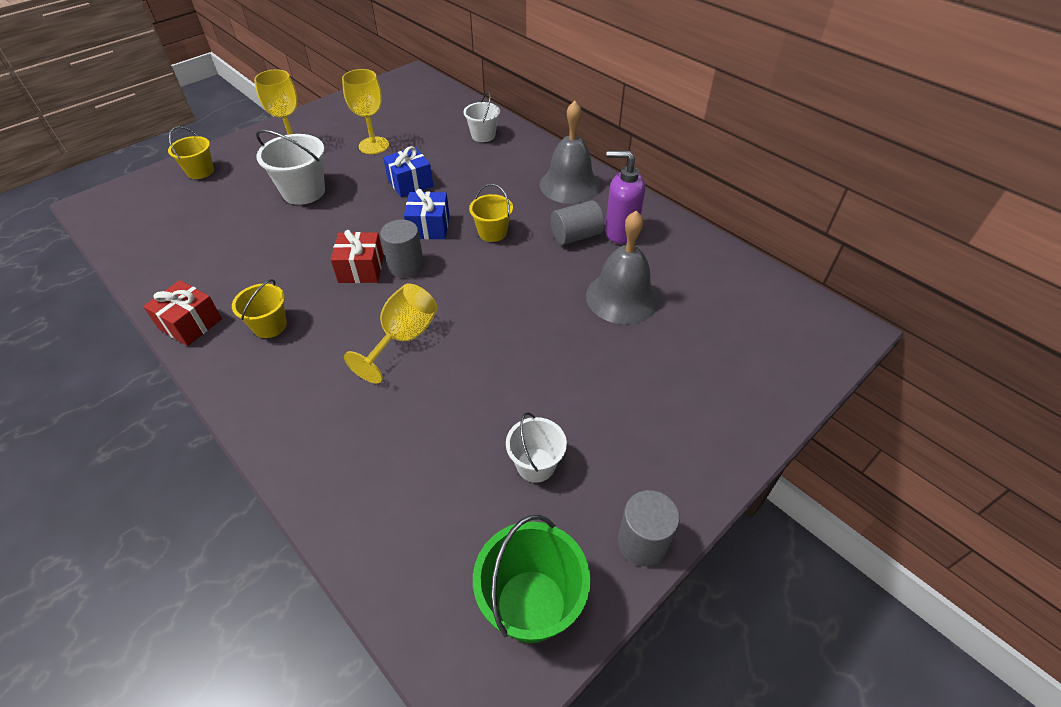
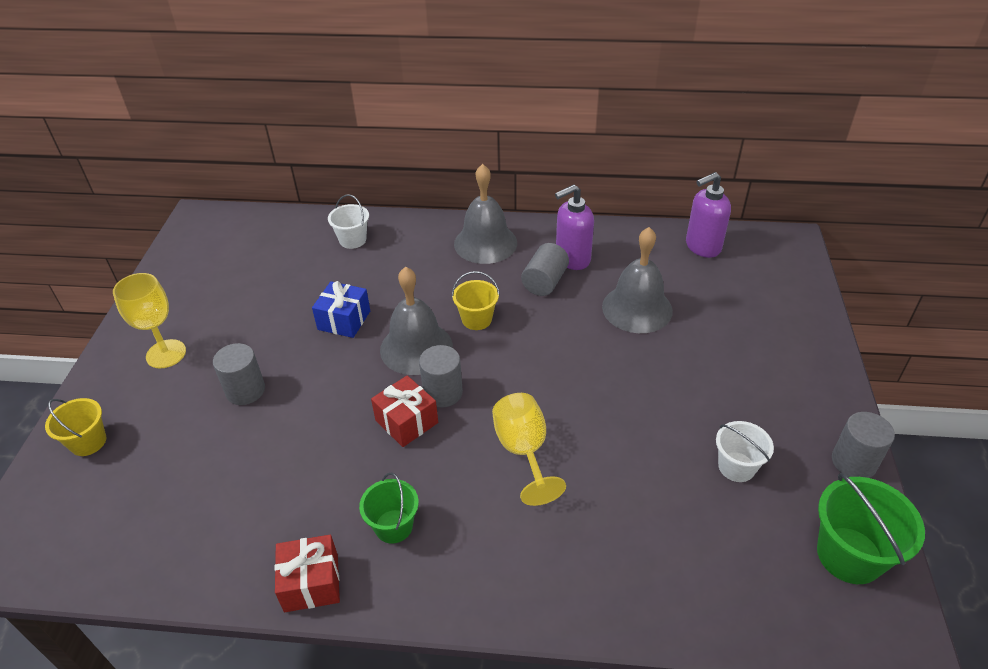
camera: 40 degrees left, 5 degrees down
yellow bucket [232,279,287,338] -> green bucket [359,472,419,544]
white bucket [256,129,325,205] -> grey cylinder [213,343,265,405]
yellow goblet [342,69,389,154] -> none
blue gift [404,189,450,239] -> grey bell [380,267,453,375]
none -> purple soap dispenser [686,172,731,258]

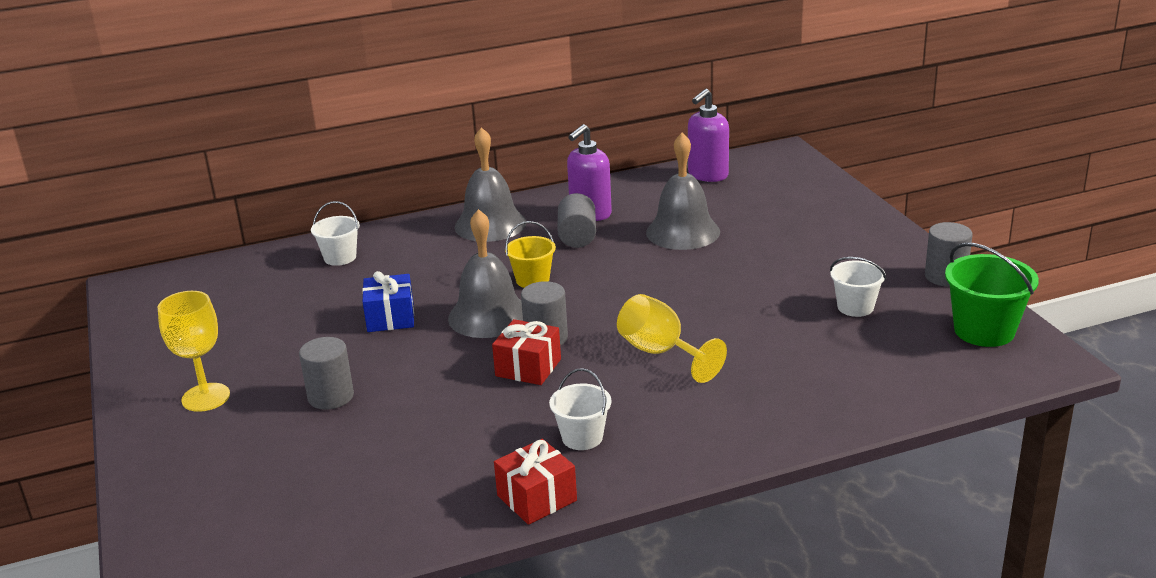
camera: 25 degrees left, 15 degrees down
yellow bucket [45,398,106,456] -> none
green bucket [359,472,419,544] -> white bucket [549,368,612,450]

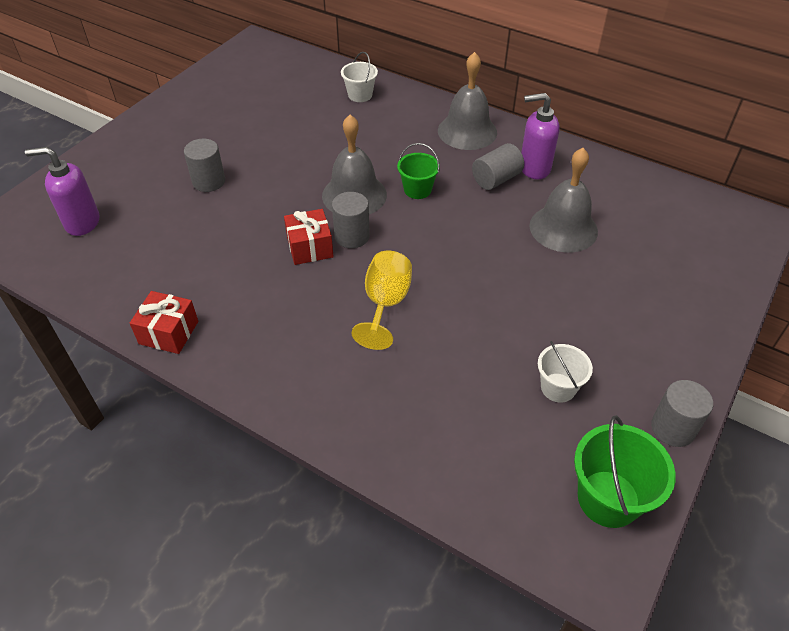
camera: 50 degrees right, 20 degrees up
yellow goblet [158,291,230,412] -> none
blue gift [362,271,414,332] -> none
yellow bucket [505,221,556,288] -> green bucket [397,143,440,199]
white bucket [549,368,612,450] -> none
purple soap dispenser [688,89,729,182] -> purple soap dispenser moved to [25,147,99,236]

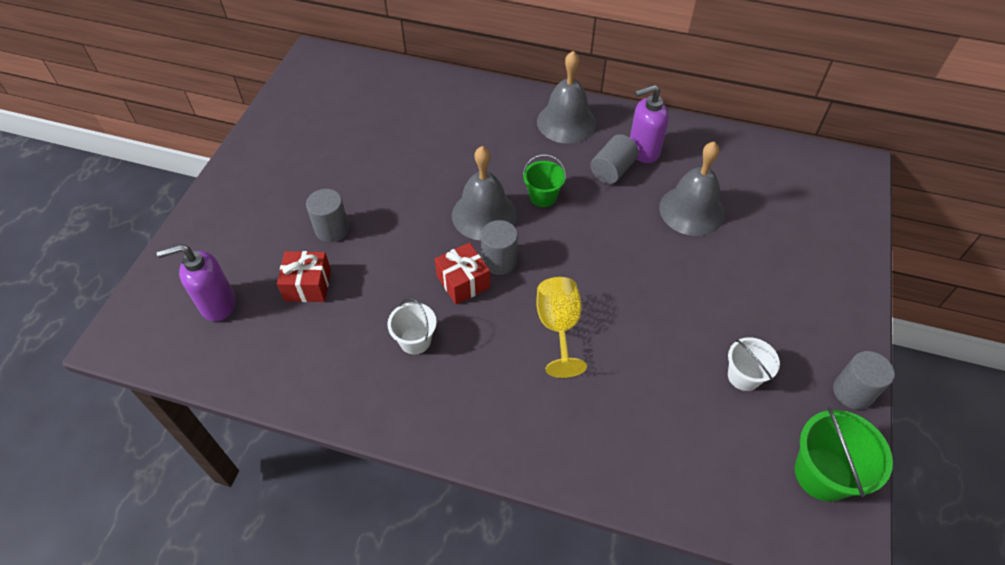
camera: 15 degrees left, 5 degrees up
red gift [130,291,198,354] -> red gift moved to [277,251,331,302]
white bucket [341,52,378,102] -> white bucket moved to [387,298,437,354]

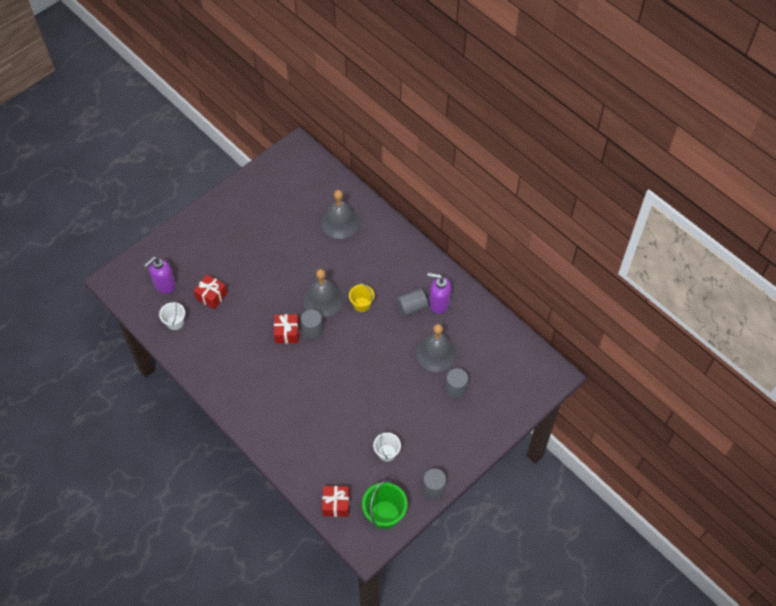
camera: 30 degrees right, 5 degrees up
purple soap dispenser [157,244,235,321] -> purple soap dispenser turned 60 degrees counterclockwise [144,257,176,294]
grey cylinder [306,189,349,242] -> grey cylinder moved to [446,368,468,399]
white bucket [387,298,437,354] -> white bucket moved to [159,300,185,330]
green bucket [523,154,566,207] -> yellow bucket [349,283,375,312]
yellow goblet [536,277,587,378] -> none
grey bell [537,51,596,143] -> grey bell moved to [321,190,359,239]
none -> red gift [322,486,349,517]

